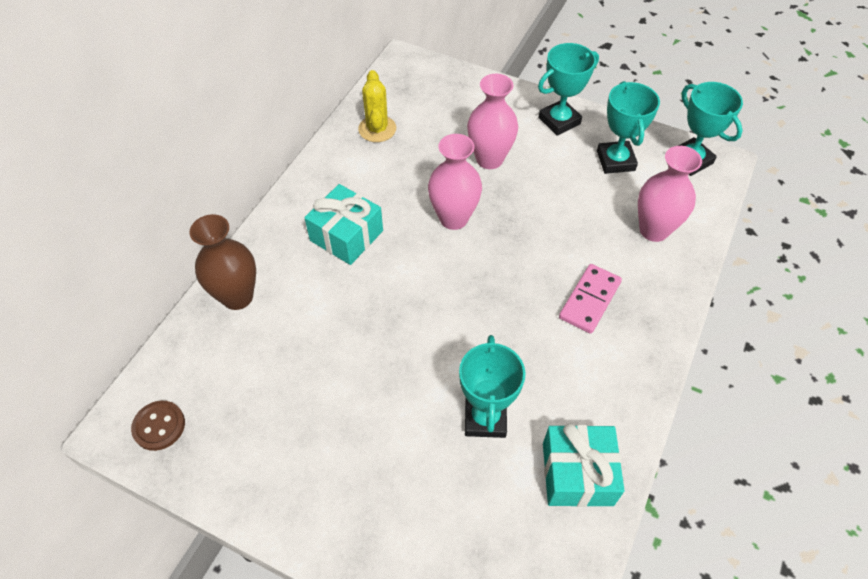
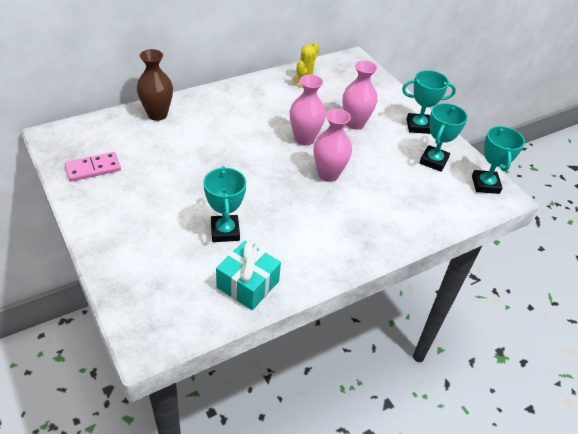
camera: 30 degrees right, 10 degrees down
brown button [131,401,185,451] -> none
turquoise gift [304,184,383,265] -> none
turquoise trophy [459,335,526,438] -> turquoise trophy turned 45 degrees counterclockwise [203,166,246,242]
pink domino [559,264,622,334] -> pink domino moved to [65,152,121,182]
pink vase [638,146,702,242] -> pink vase moved to [314,109,352,182]

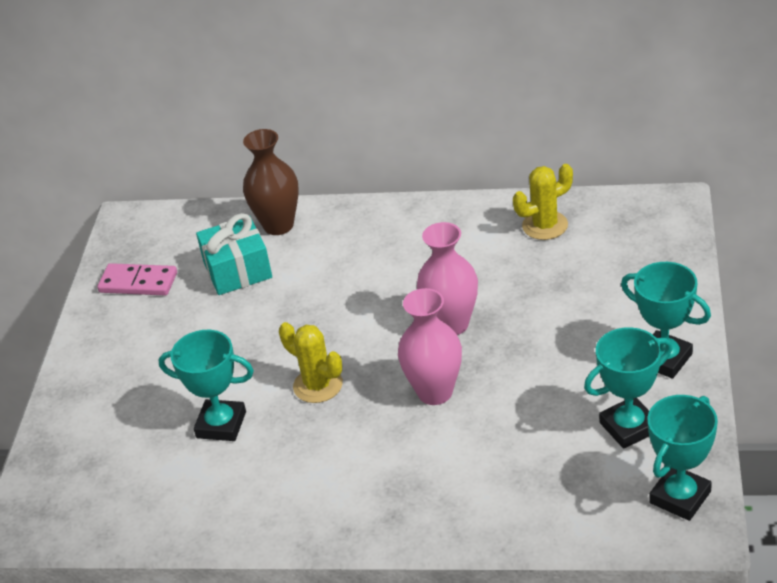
camera: 45 degrees right, 5 degrees down
turquoise trophy [203,166,246,242] -> turquoise trophy turned 75 degrees clockwise [158,330,254,441]
turquoise gift [216,241,281,310] -> turquoise gift moved to [196,213,272,295]
pink vase [342,60,377,130] -> none
none -> yellow cactus [279,322,343,403]

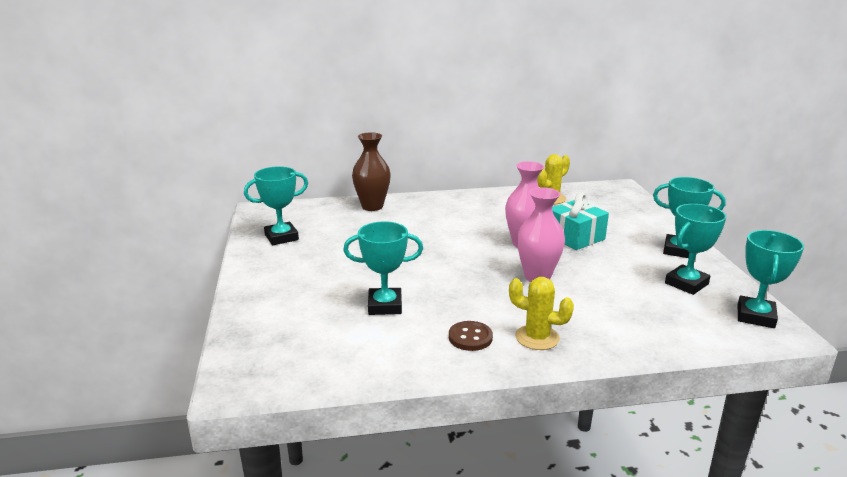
camera: 20 degrees left, 15 degrees down
pink domino [97,263,177,295] -> turquoise trophy [244,166,308,245]
turquoise gift [196,213,272,295] -> turquoise gift moved to [552,193,609,250]
yellow cactus [279,322,343,403] -> yellow cactus moved to [509,277,574,350]
none -> brown button [449,321,493,351]

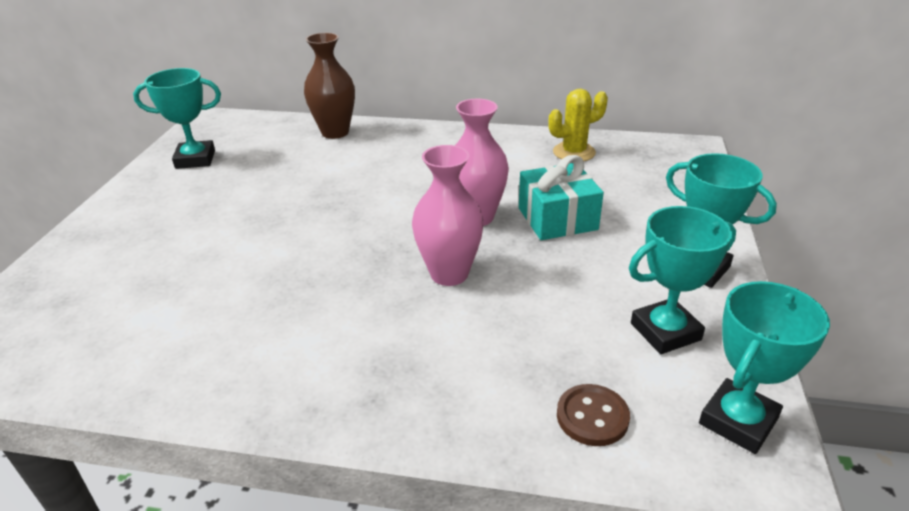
camera: 20 degrees right, 10 degrees up
turquoise trophy [343,221,423,315] -> none
brown button [449,321,493,351] -> brown button moved to [557,384,630,446]
yellow cactus [509,277,574,350] -> none

